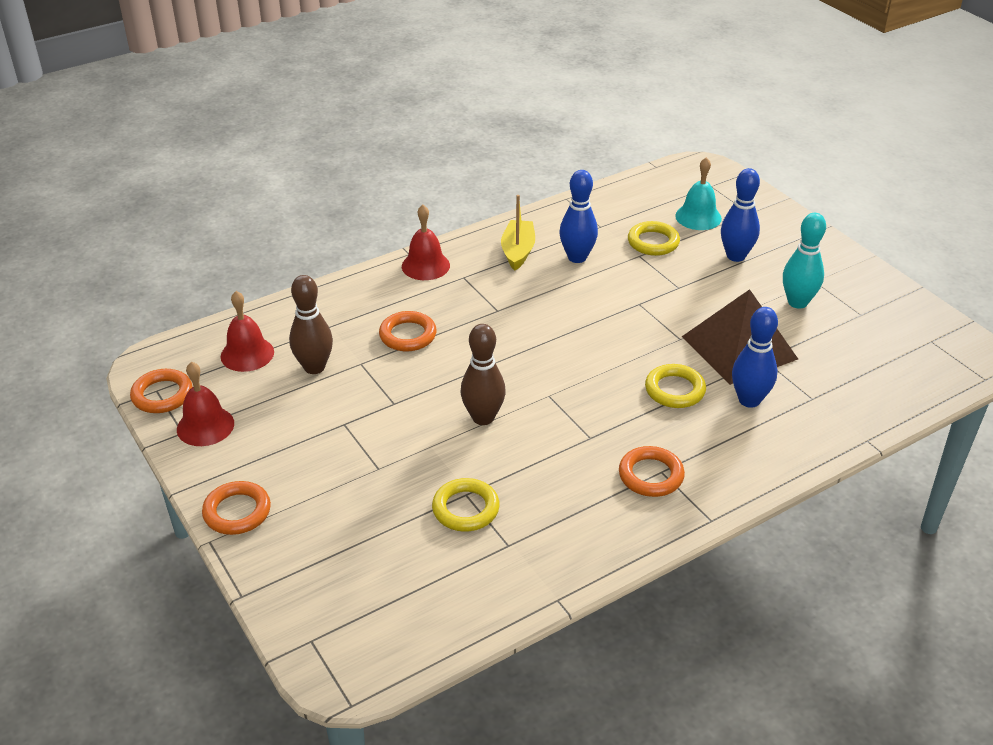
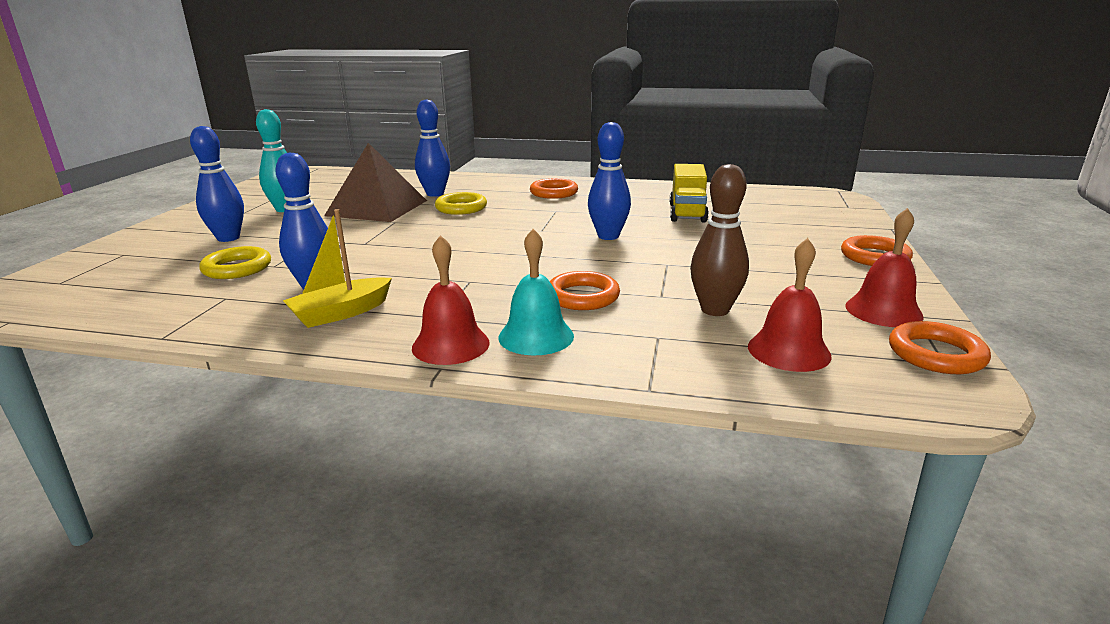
camera: 135 degrees left, 15 degrees down
yellow ring [432,478,500,532] -> yellow truck [669,164,709,223]
brown bowling pin [460,324,506,425] -> blue bowling pin [588,122,631,240]
turquoise bell [675,157,722,230] -> turquoise bell moved to [499,229,574,355]

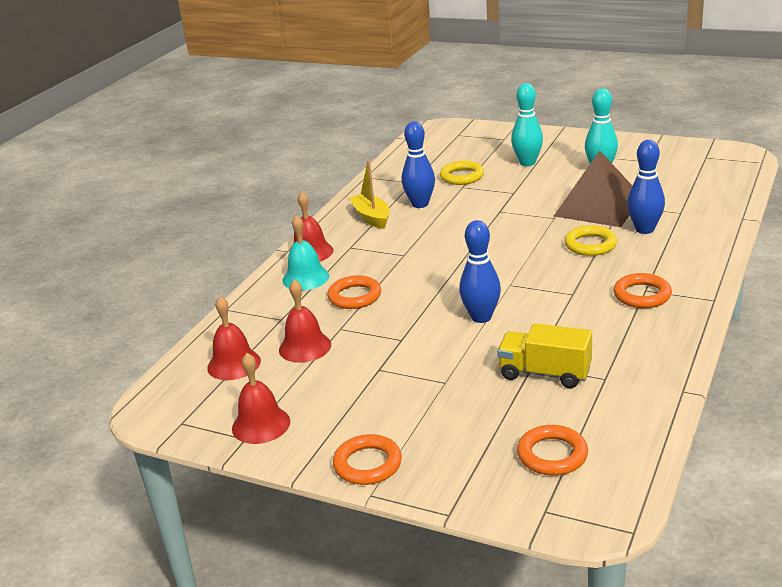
camera: 105 degrees right, 5 degrees up
blue bowling pin [190,126,244,242] -> turquoise bowling pin [511,83,543,166]
brown bowling pin [690,164,749,316] -> red bell [279,279,331,363]
orange ring [889,321,991,374] -> orange ring moved to [517,425,588,476]

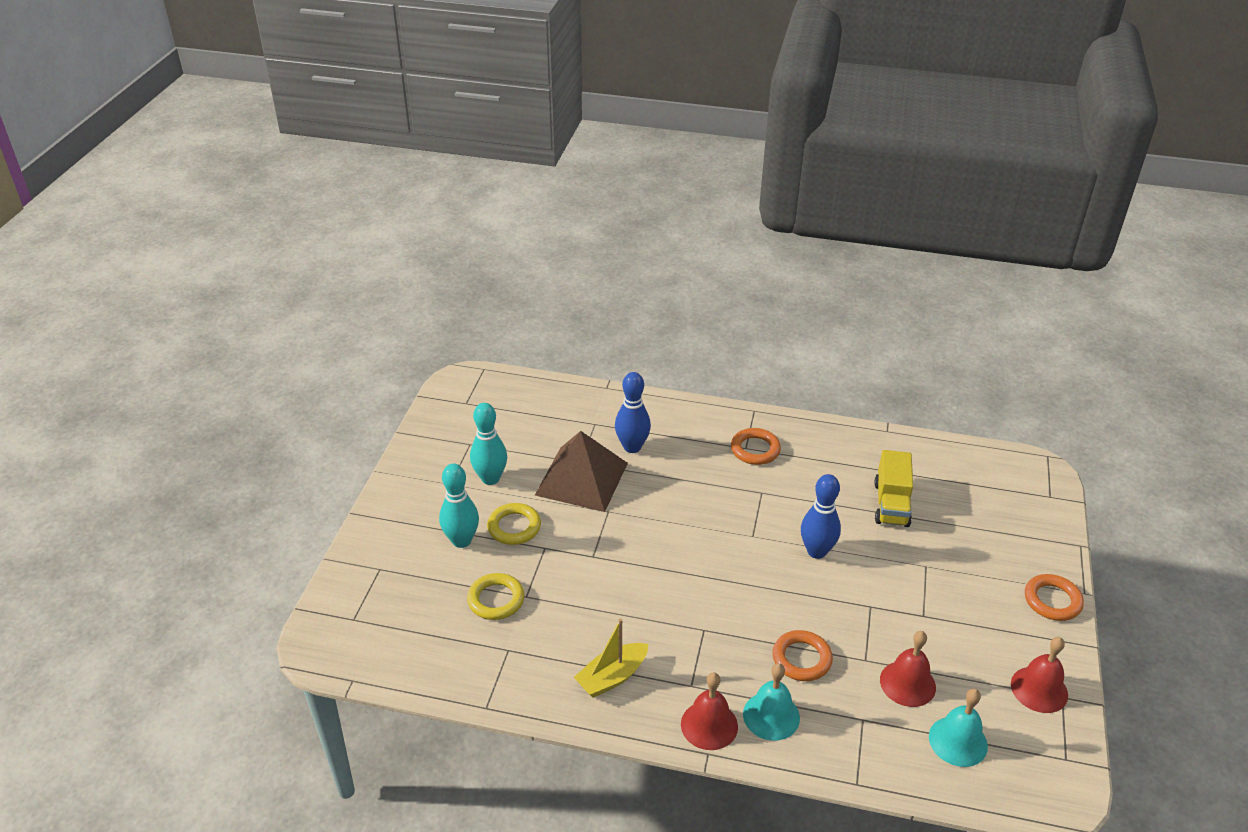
camera: 105 degrees left, 10 degrees up
red bell [207,296,261,380] -> turquoise bell [929,689,988,767]
blue bowling pin [402,121,435,208] -> none
orange ring [517,425,588,476] -> none
yellow ring [564,225,617,256] -> yellow ring moved to [487,503,541,545]

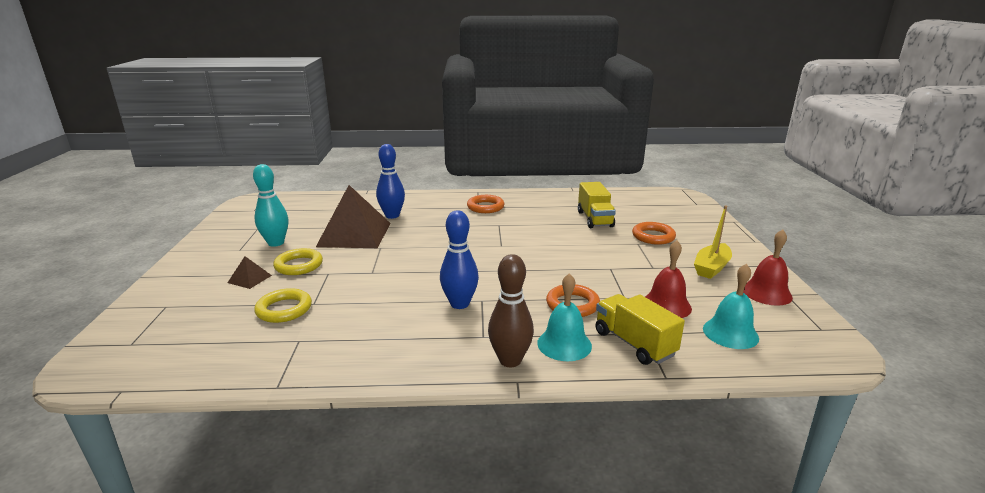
camera: 15 degrees left, 15 degrees down
turquoise bowling pin [439,464,479,548] -> brown pyramid [228,256,272,289]
yellow boat [574,618,648,698] -> yellow boat moved to [694,205,732,279]
red bell [681,673,738,750] -> brown bowling pin [488,254,534,367]
blue bowling pin [801,474,841,559] -> blue bowling pin moved to [440,210,479,309]
orange ring [1025,574,1084,621] -> orange ring moved to [632,222,676,245]
none -> yellow truck [595,294,685,365]

